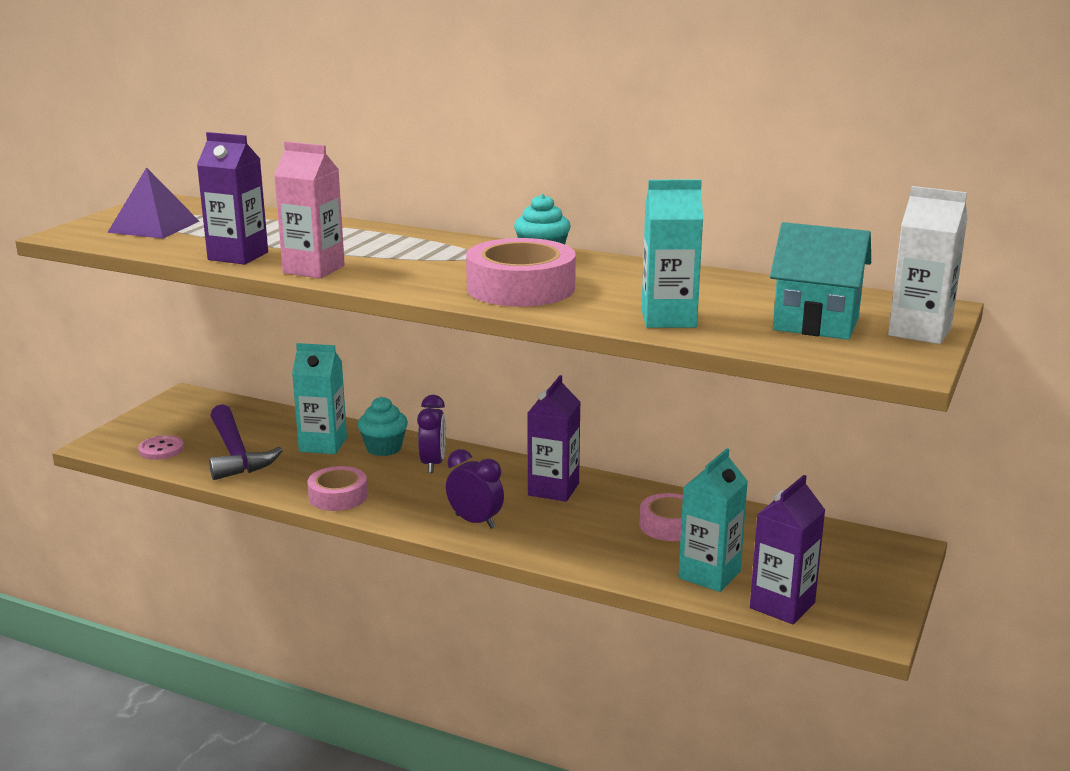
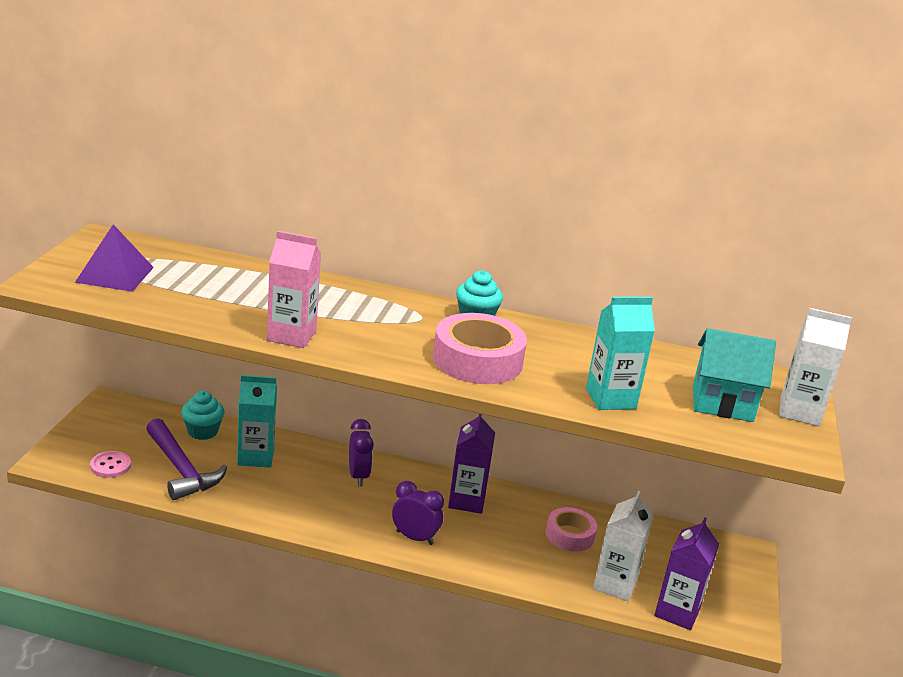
camera: 15 degrees left, 5 degrees up
purple carton [197,132,268,265] -> none
pink tape [307,466,368,511] -> none
turquoise cupcake [358,397,408,456] -> turquoise cupcake moved to [181,391,224,440]
turquoise carton [678,448,748,592] -> white carton [593,491,653,601]

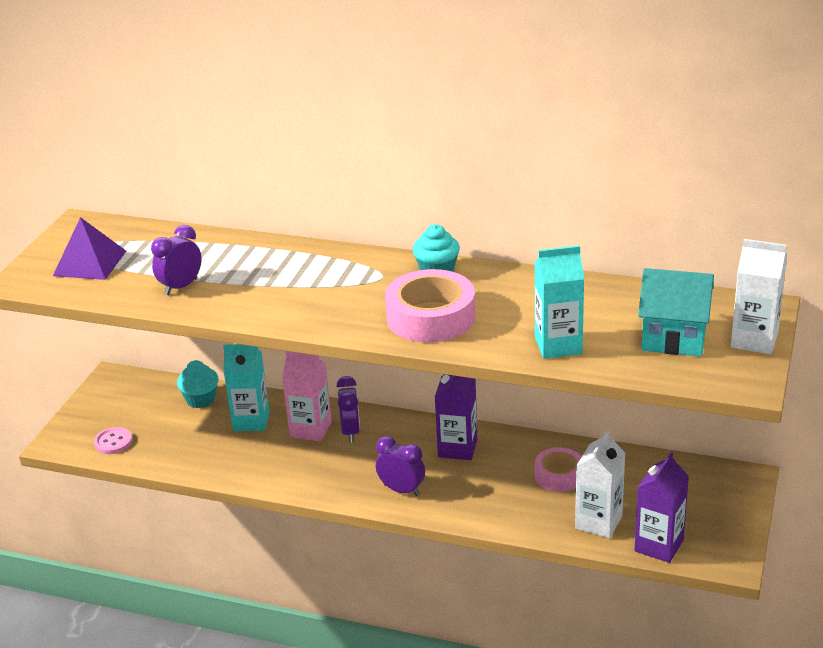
camera: 10 degrees right, 5 degrees up
purple hammer [146,419,227,500] -> none
pink carton [267,231,321,348] -> pink carton moved to [282,351,332,442]
none -> purple clock [151,225,202,295]

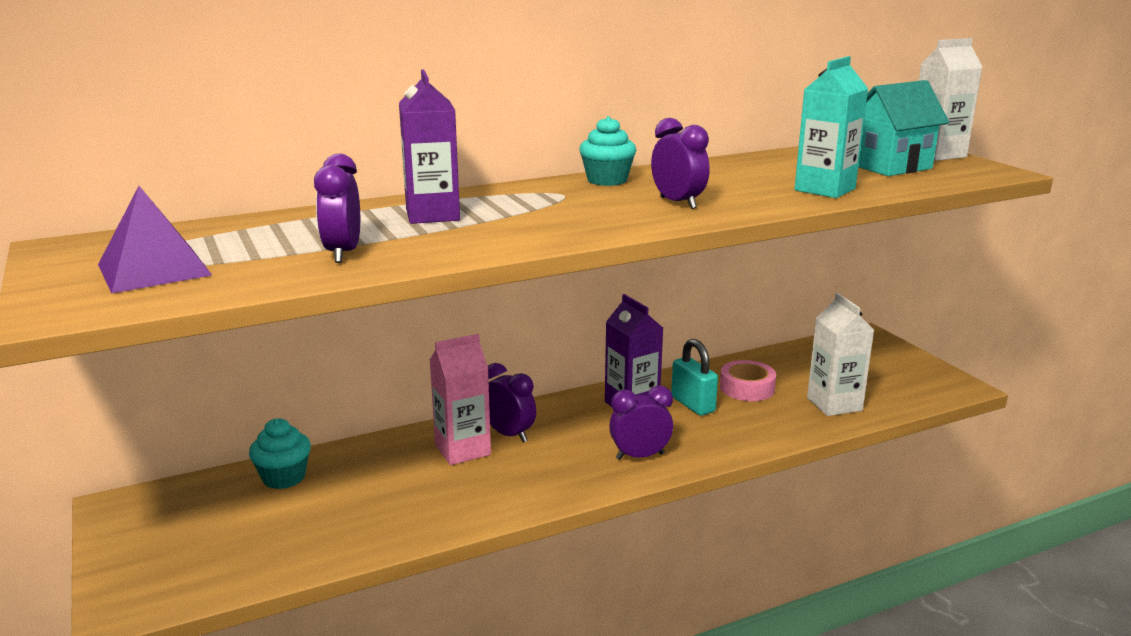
camera: 45 degrees left, 10 degrees down
pink button [94,427,133,454] -> none
turquoise carton [223,344,269,431] -> none
pink tape [385,269,475,343] -> purple clock [651,118,710,209]
purple carton [634,452,689,563] -> purple carton moved to [399,69,460,224]
none -> turquoise padlock [671,339,718,416]

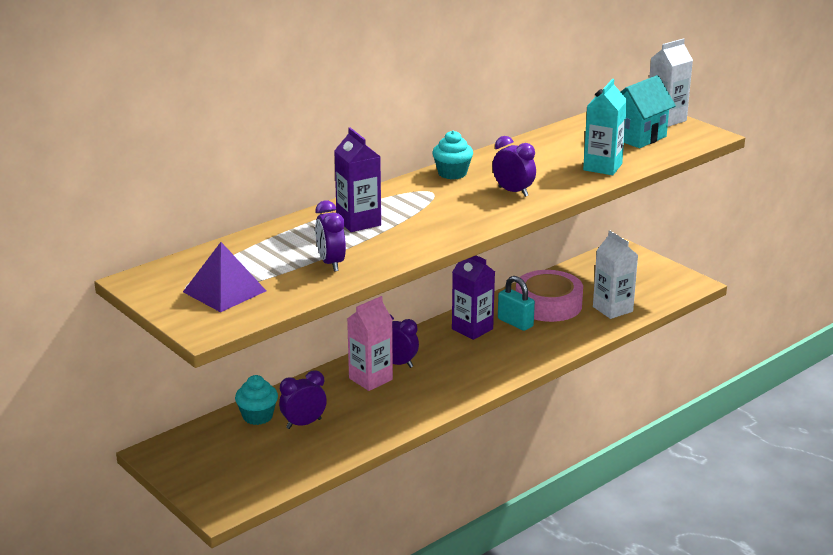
camera: 15 degrees left, 5 degrees up
purple clock [609,386,673,460] -> purple clock moved to [279,370,327,429]
pink tape [720,360,776,401] -> pink tape [516,270,583,322], size x1.65

